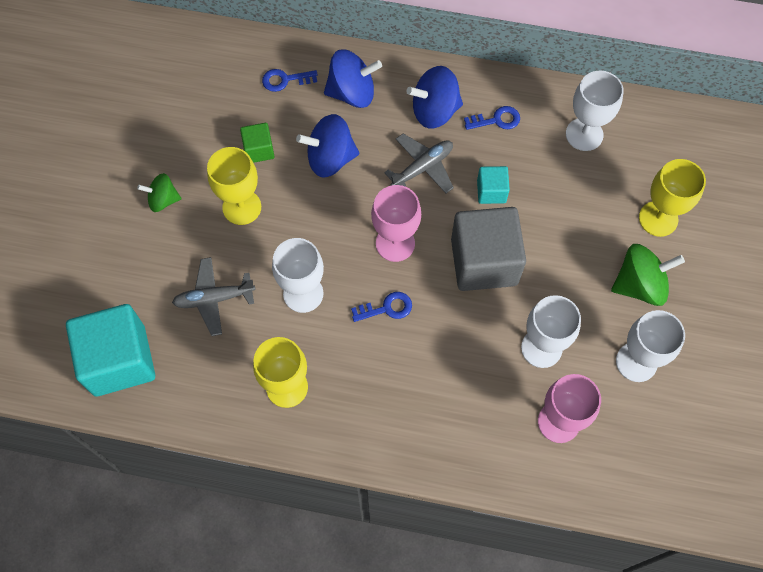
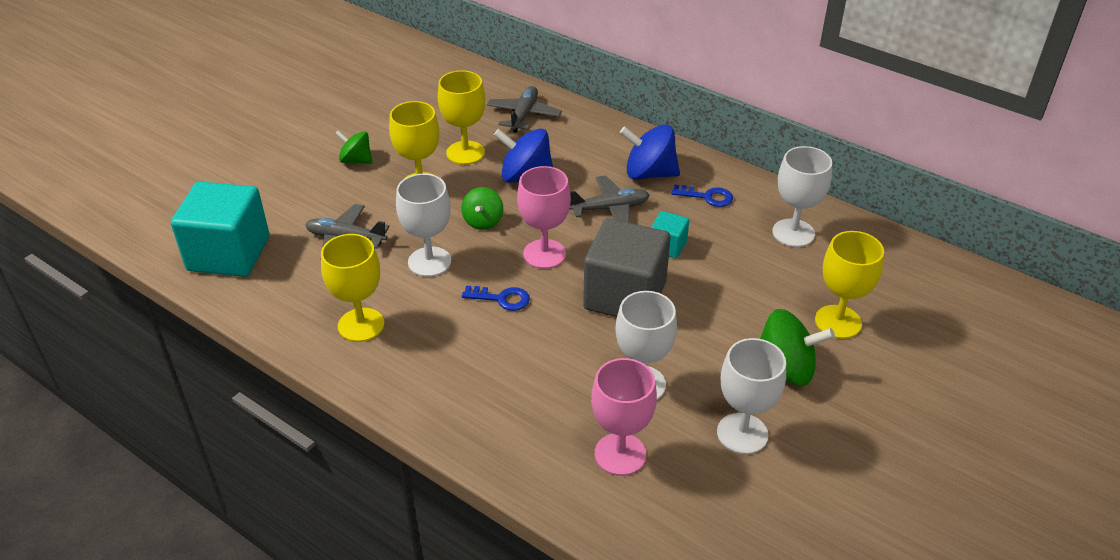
camera: 25 degrees right, 25 degrees down
green cube [240,123,274,163] -> yellow goblet [438,70,485,165]
blue key [262,69,318,92] -> grey plane [487,86,562,133]
blue spinning top [324,49,382,108] -> none
none -> green spinning top [461,187,503,230]

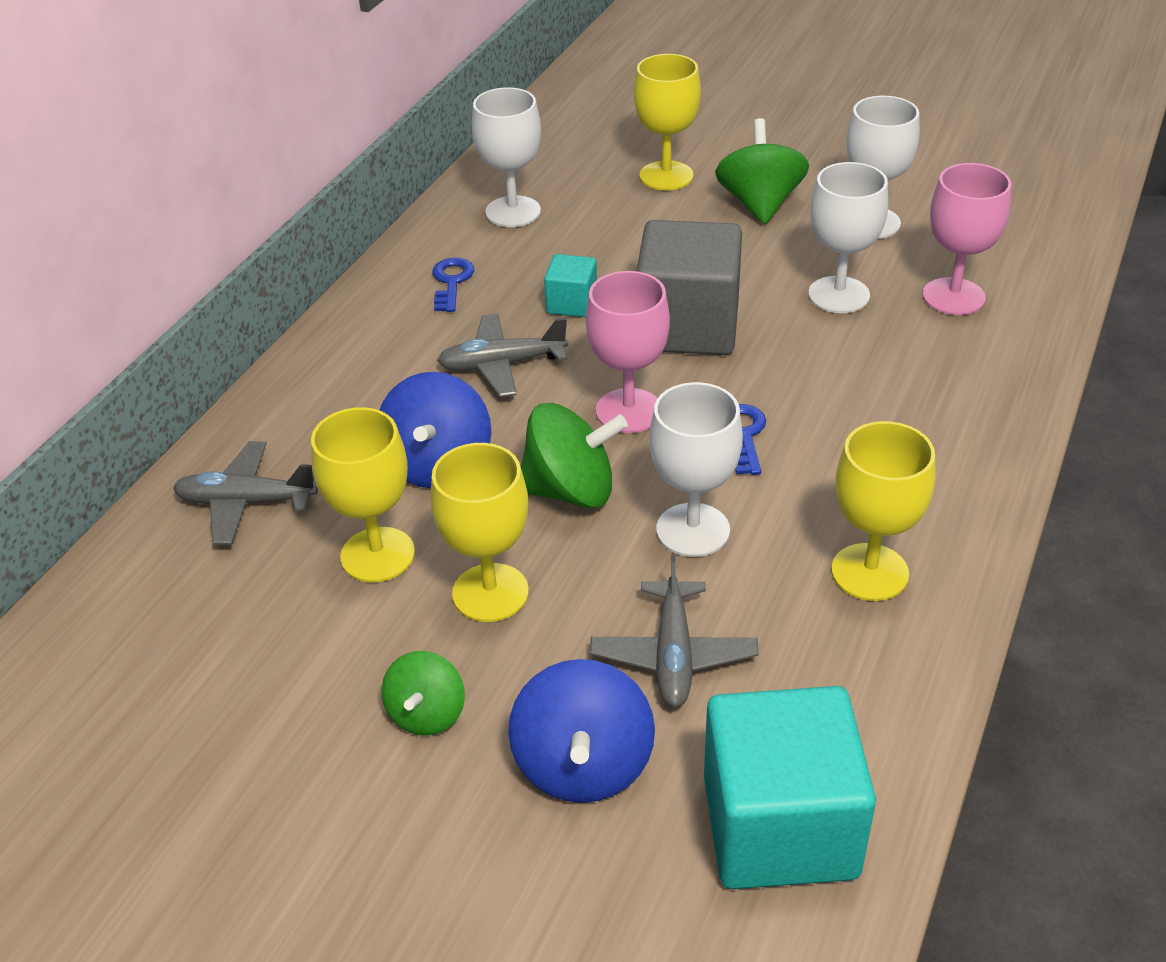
camera: 100 degrees left, 0 degrees up
green spinning top [461,187,503,230] -> green spinning top [521,403,628,509], size x1.61
grey plane [569,175,650,223] -> grey plane turned 75 degrees counterclockwise [437,314,568,397]
blue spinning top [620,124,680,180] -> blue spinning top moved to [508,659,655,803]

